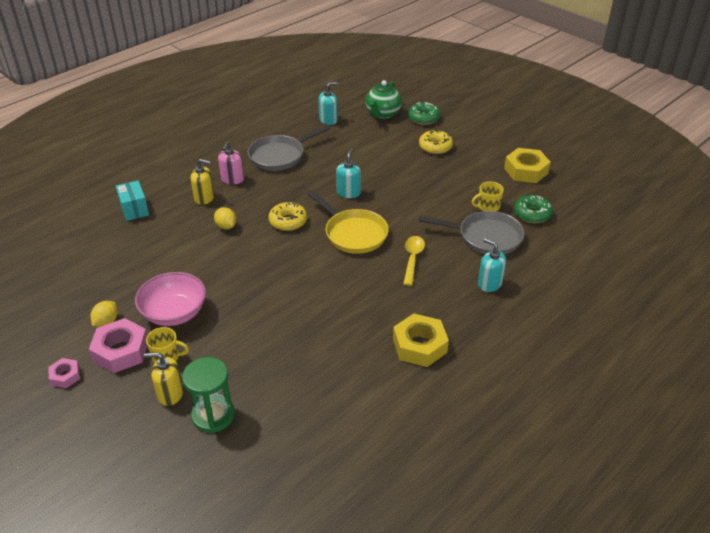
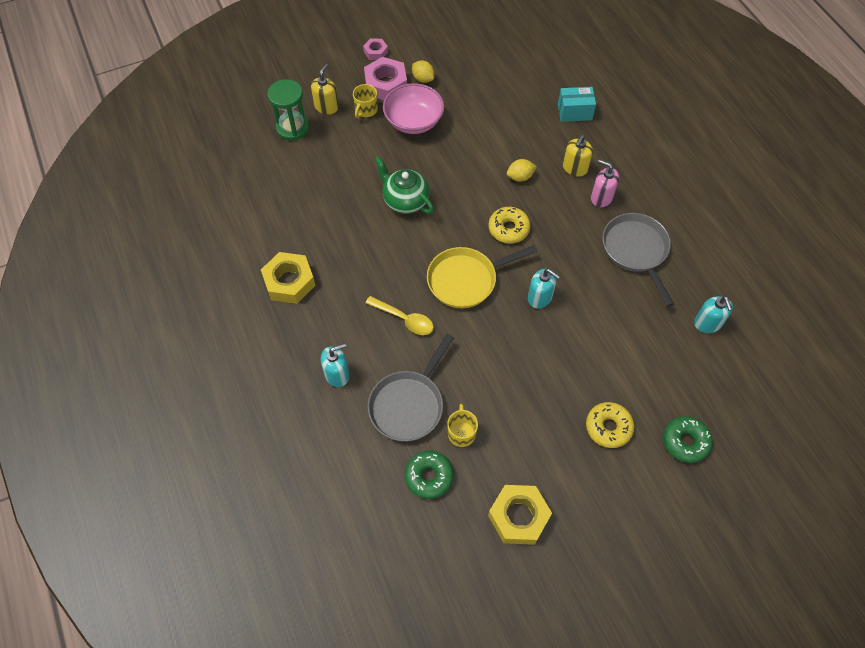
camera: 110 degrees right, 20 degrees up
green teapot [365,80,402,119] -> green teapot moved to [375,156,434,214]

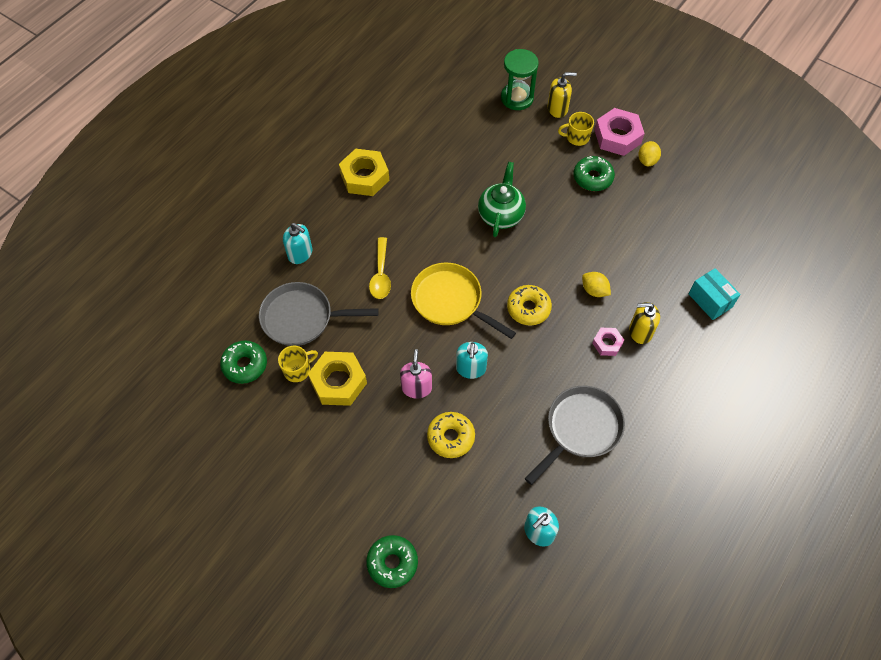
camera: 60 degrees right, 0 degrees up
pink nut [363,38,388,60] -> pink nut moved to [592,328,624,356]
pink bowl [383,83,444,134] -> green donut [574,156,615,191]
yellow nut [488,485,552,545] -> yellow nut moved to [308,352,367,406]
yellow donut [586,402,634,448] -> yellow donut moved to [427,412,475,458]
pink soap dispenser [591,160,619,207] -> pink soap dispenser moved to [400,349,432,399]

